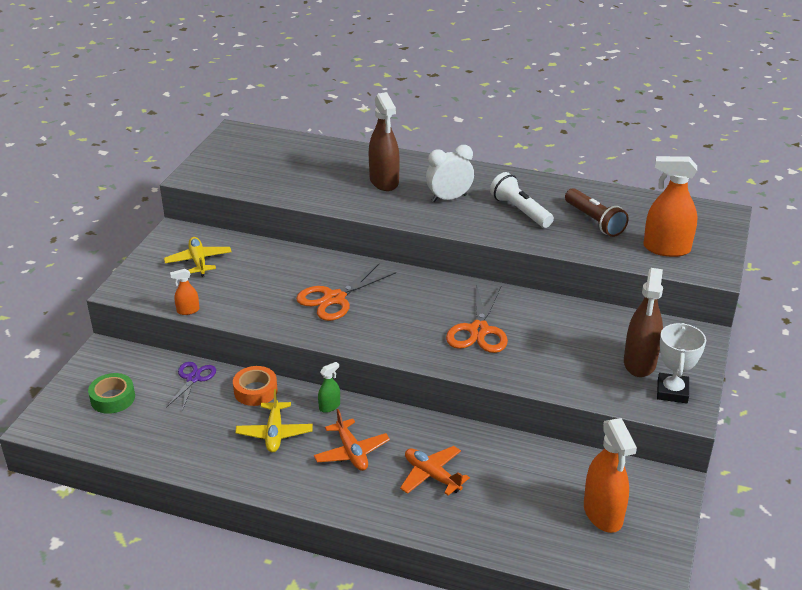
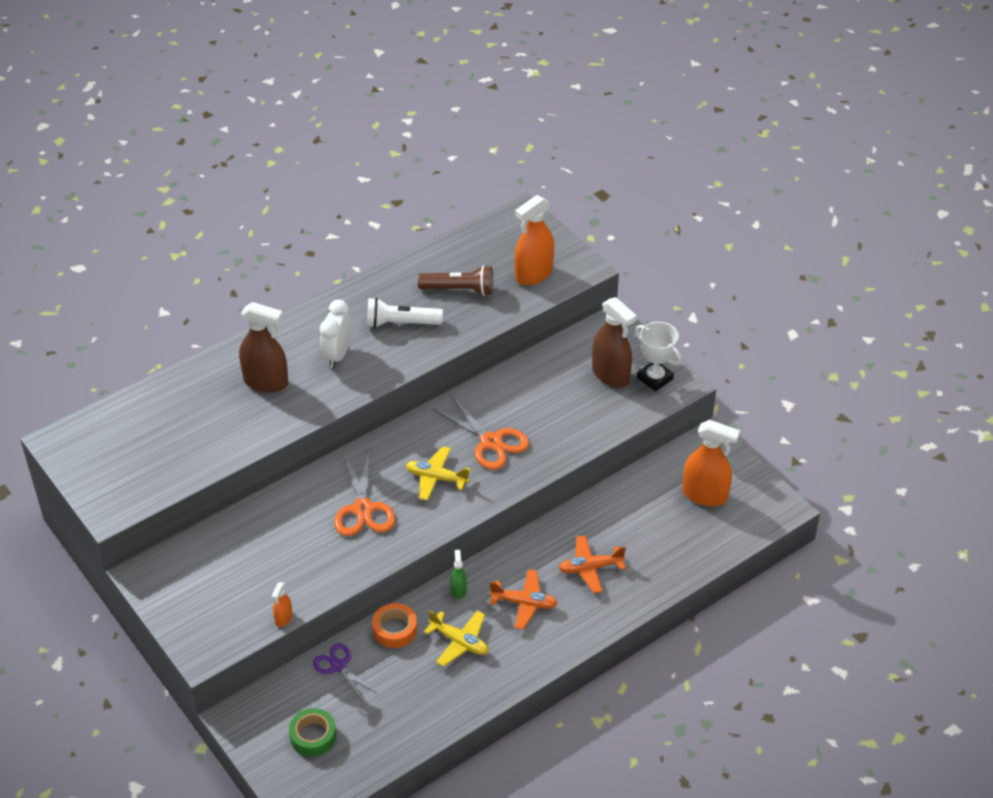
camera: 55 degrees left, 10 degrees up
yellow plane [164,237,232,277] -> yellow plane moved to [406,446,471,501]

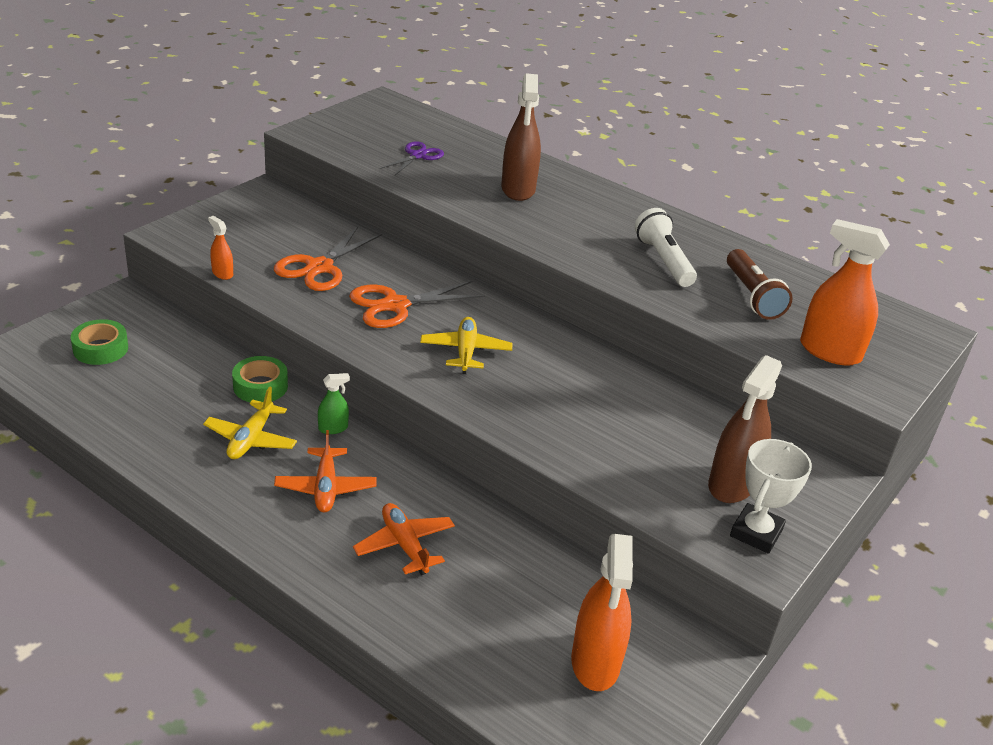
camera: 70 degrees right, 10 degrees down
orange spray bottle [272,582,292,627] -> orange spray bottle turned 45 degrees clockwise [208,216,233,280]
purple scissors [313,643,376,702] -> purple scissors moved to [380,141,444,175]
white clock [320,300,351,368] -> none
orange tape [372,603,417,648] -> green tape [232,356,288,402]
orange scissors [433,395,529,470] -> orange scissors moved to [274,227,382,291]

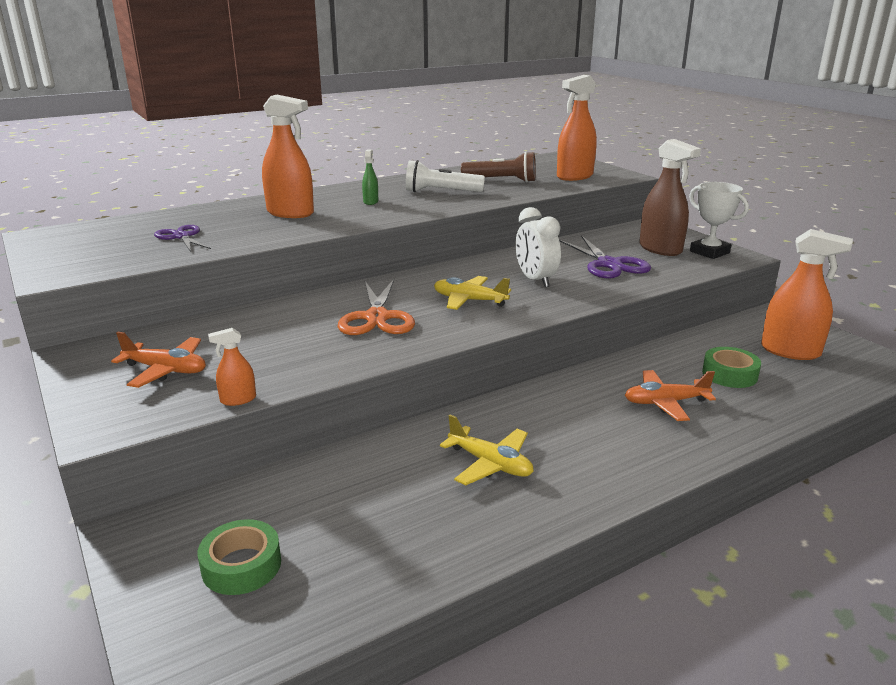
camera: 65 degrees left, 10 degrees down
green tape [232,356,288,402] -> green tape moved to [702,347,761,388]
orange scissors [274,227,382,291] -> none
orange plane [274,430,376,513] -> orange plane moved to [111,332,206,388]
green spray bottle [318,373,350,434] -> green spray bottle moved to [362,150,378,205]
brown spray bottle [501,73,541,201] -> orange spray bottle [262,95,314,218]
none -> white clock [515,207,561,287]
none -> purple scissors [559,235,651,279]

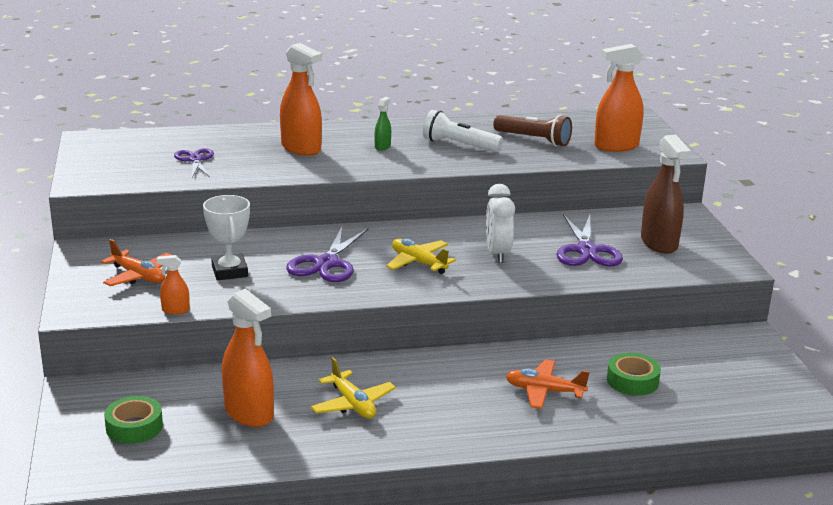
camera: 20 degrees right, 0 degrees up
orange scissors [337,279,415,335] -> purple scissors [286,227,369,282]
white trophy [689,182,749,259] -> white trophy moved to [203,195,250,280]
orange spray bottle [761,229,853,360] -> orange spray bottle moved to [222,289,274,427]

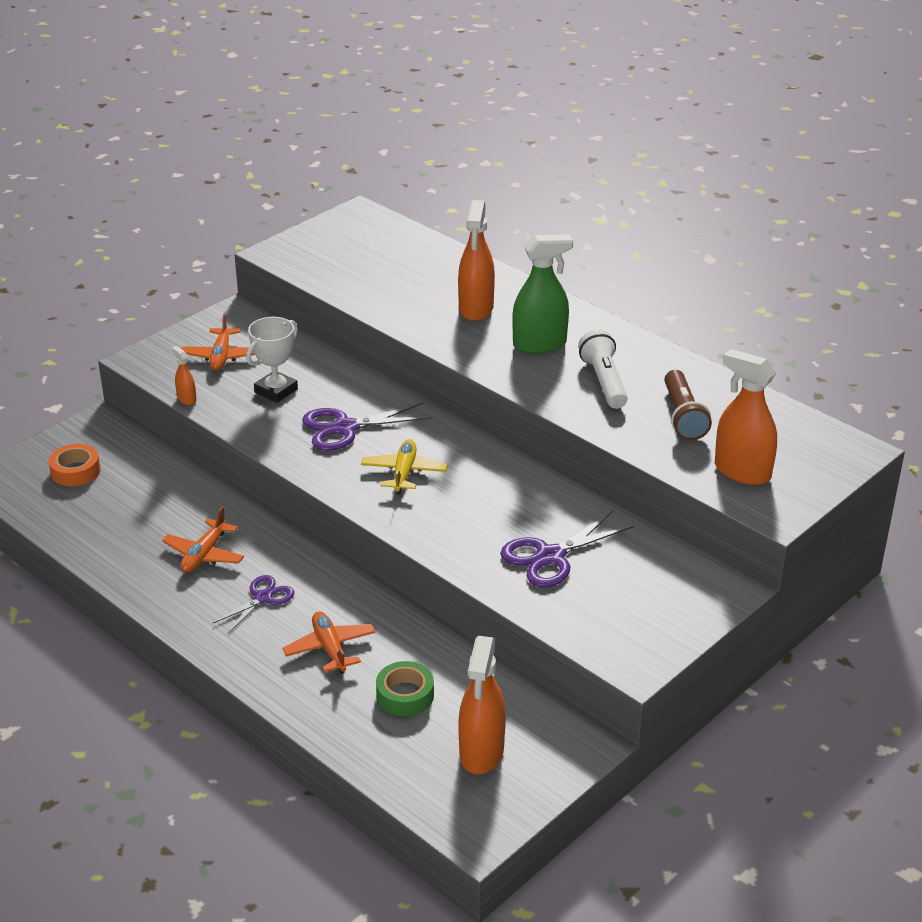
camera: 55 degrees right, 10 degrees up
green tape [104,396,163,444] -> orange tape [49,444,101,486]
purple scissors [174,148,214,177] -> purple scissors moved to [212,575,294,633]
orange spray bottle [222,289,274,427] -> orange spray bottle moved to [458,636,506,774]
yellow plane [311,357,396,419] -> orange plane [162,506,244,572]
green spray bottle [374,97,391,151] -> green spray bottle [512,235,573,354], size x2.10
white clock [486,184,515,263] -> none
brown spray bottle [641,135,691,254] -> none

